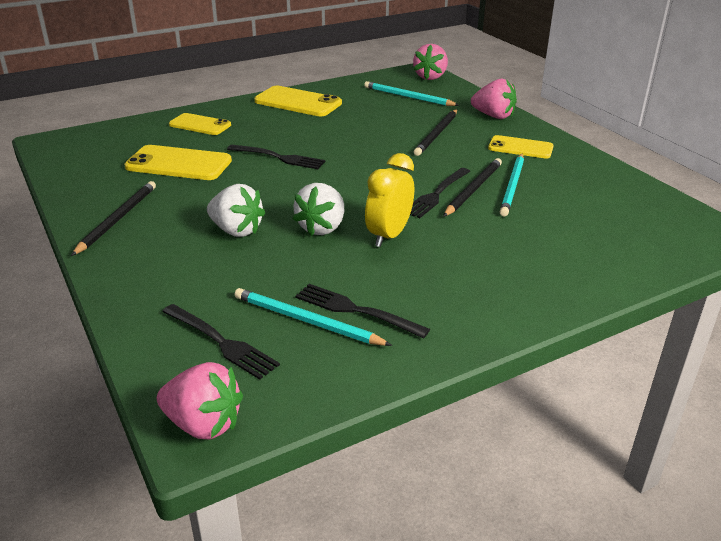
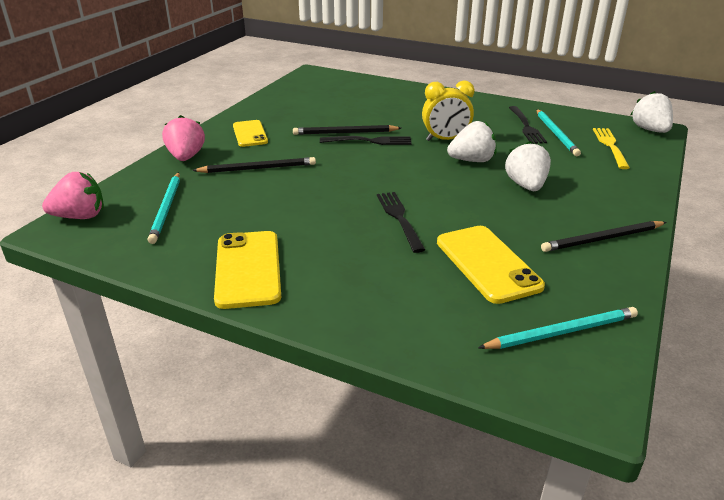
camera: 125 degrees left, 0 degrees up
pink strawberry [157,362,243,439] -> white strawberry [631,91,673,133]
black fork [162,304,280,380] -> yellow fork [593,128,630,169]
yellow phone [169,113,231,135] -> none
turquoise pencil [500,154,524,217] -> turquoise pencil moved to [478,307,638,349]

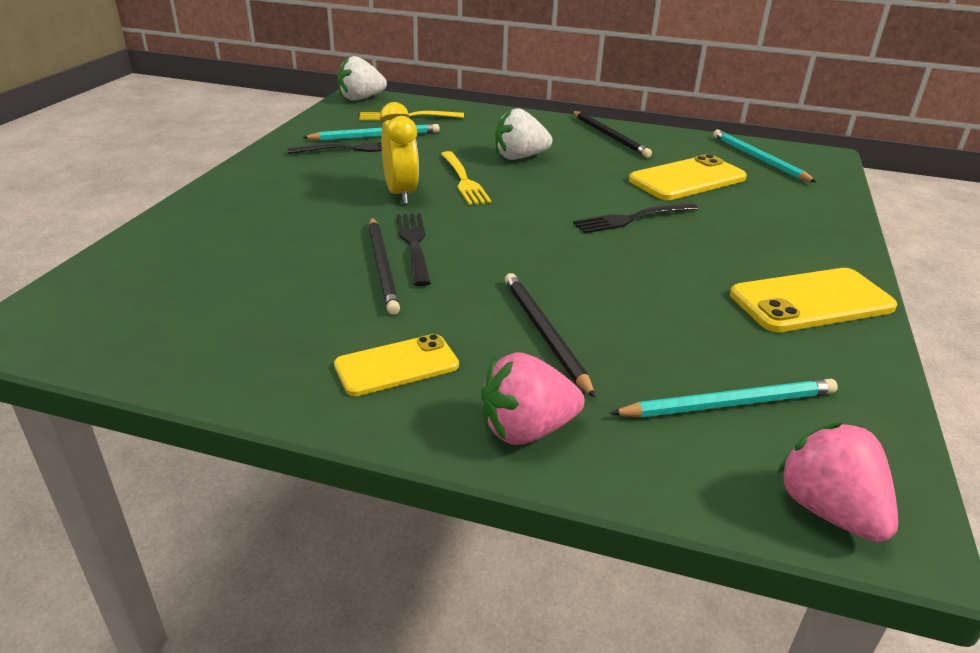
camera: 100 degrees left, 0 degrees up
white strawberry [447,121,496,162] -> yellow fork [441,151,491,205]

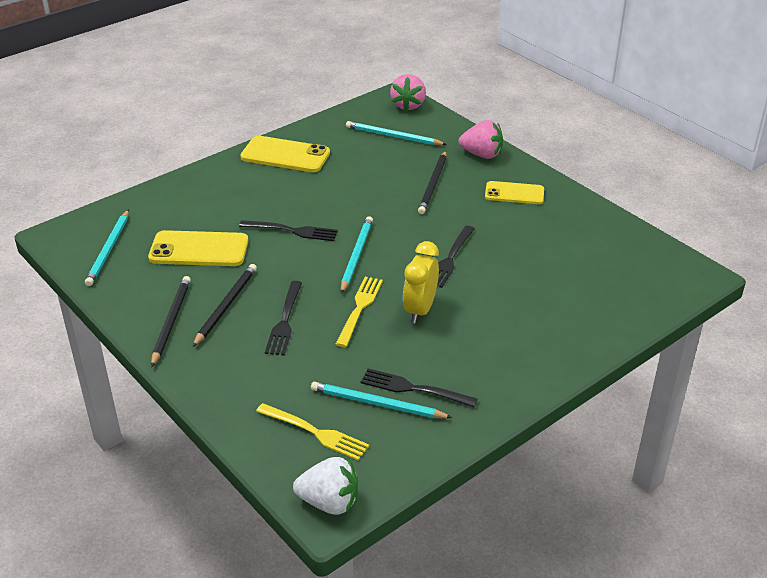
camera: 145 degrees left, 5 degrees up
black pencil [369,218,400,315] -> black pencil moved to [193,264,257,347]
white strawberry [495,108,552,160] -> black fork [265,281,302,356]
none -> turquoise pencil [341,216,373,293]

